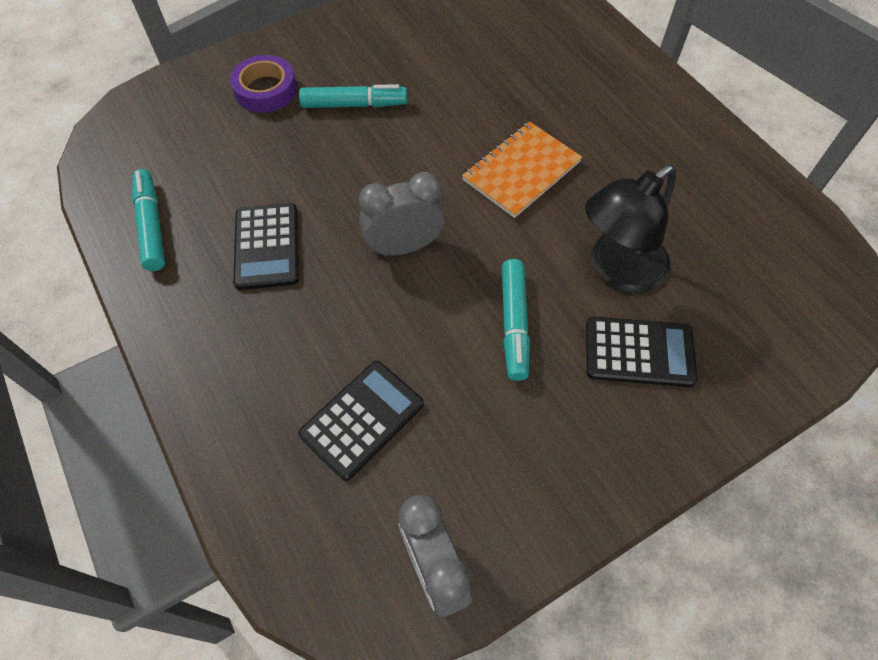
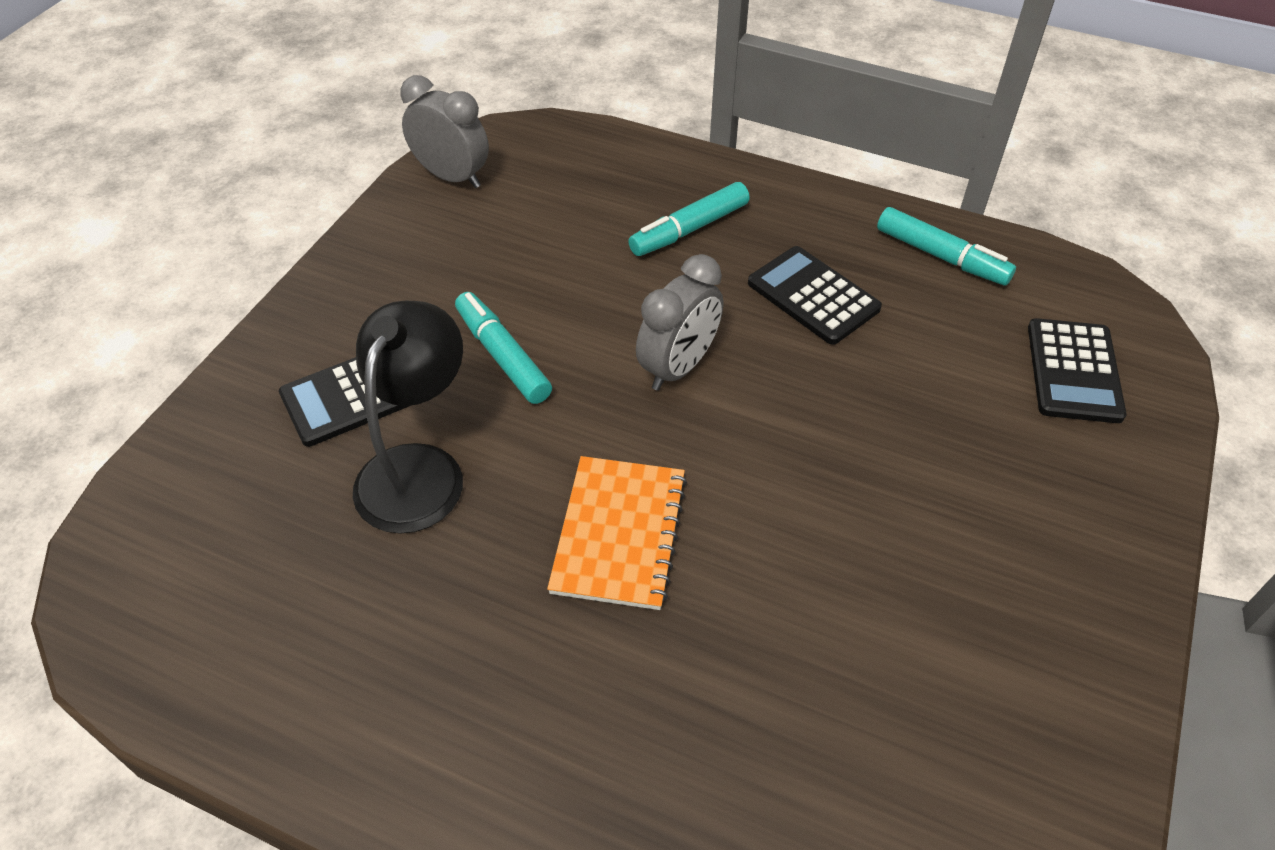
camera: 145 degrees right, 10 degrees down
purple tape [230,55,297,113] -> none
black calculator [298,361,424,481] -> black calculator moved to [1028,318,1127,423]
turquoise marker [299,84,407,108] -> turquoise marker moved to [628,182,750,256]

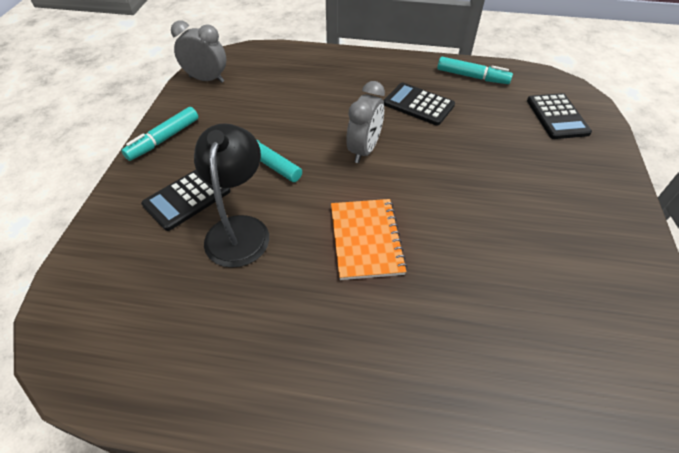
camera: 15 degrees left, 0 degrees up
turquoise marker [628,182,750,256] -> turquoise marker moved to [121,107,198,161]

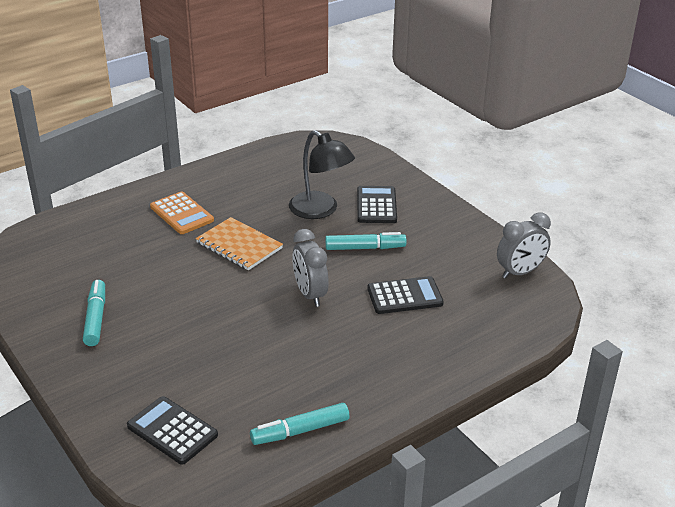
camera: 135 degrees right, 15 degrees down
turquoise marker [121,107,198,161] -> turquoise marker moved to [83,280,105,346]
black calculator [384,83,455,125] -> black calculator moved to [367,276,444,314]
none -> orange calculator [150,192,214,234]

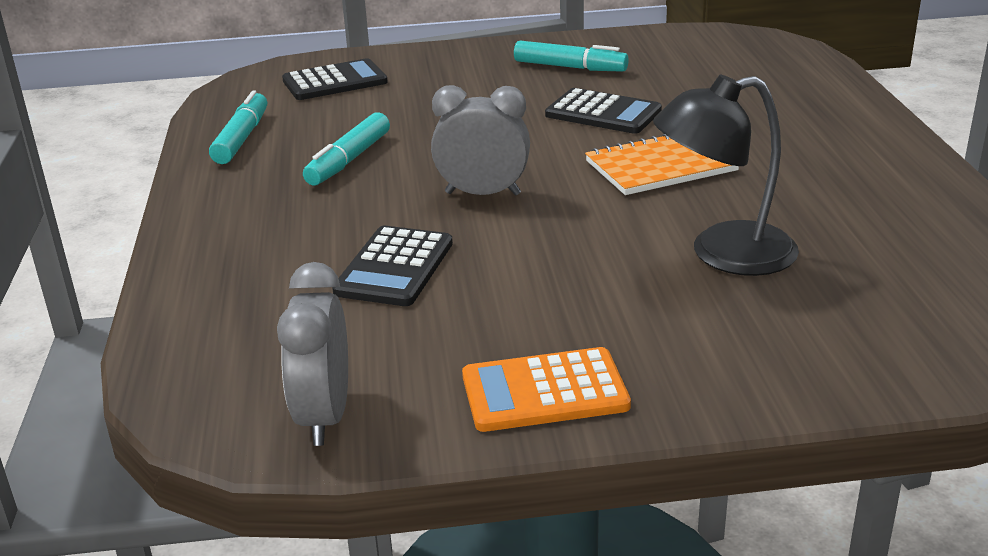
camera: 120 degrees right, 5 degrees down
orange calculator [150,192,214,234] -> orange calculator moved to [462,347,631,432]
turquoise marker [325,232,407,250] -> turquoise marker moved to [303,112,390,185]
black calculator [357,186,397,223] -> black calculator moved to [545,88,662,134]

